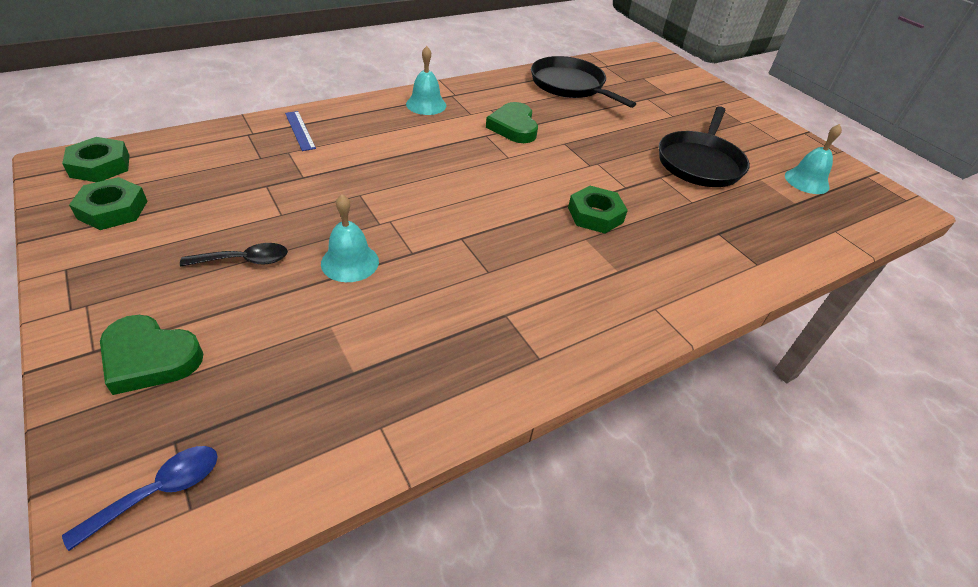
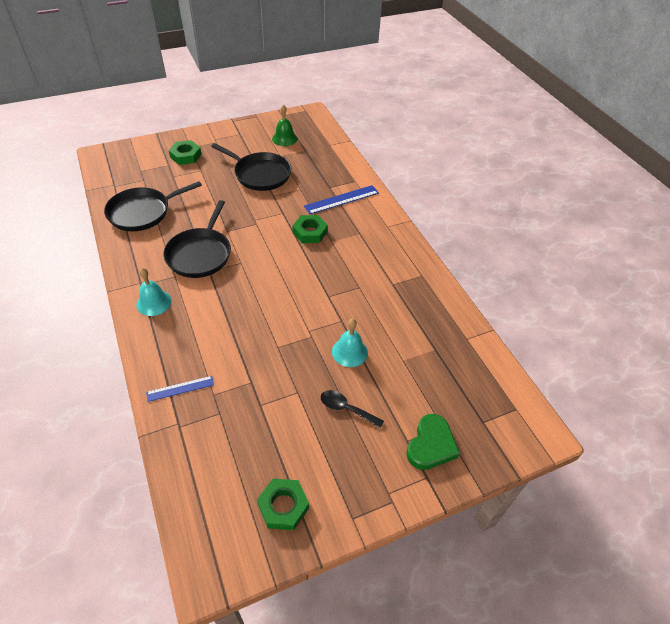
camera: 80 degrees left, 5 degrees up
green nut [62,137,129,182] -> green nut moved to [169,140,202,165]
blue spoon [62,446,218,551] -> none
black spoon [180,243,288,267] -> black spoon turned 60 degrees counterclockwise [321,390,384,428]
green heart [486,102,538,143] -> black pan [163,200,231,278]
turquoise bell [785,124,842,194] -> green bell [272,105,297,146]
none -> blue ruler [304,185,379,215]

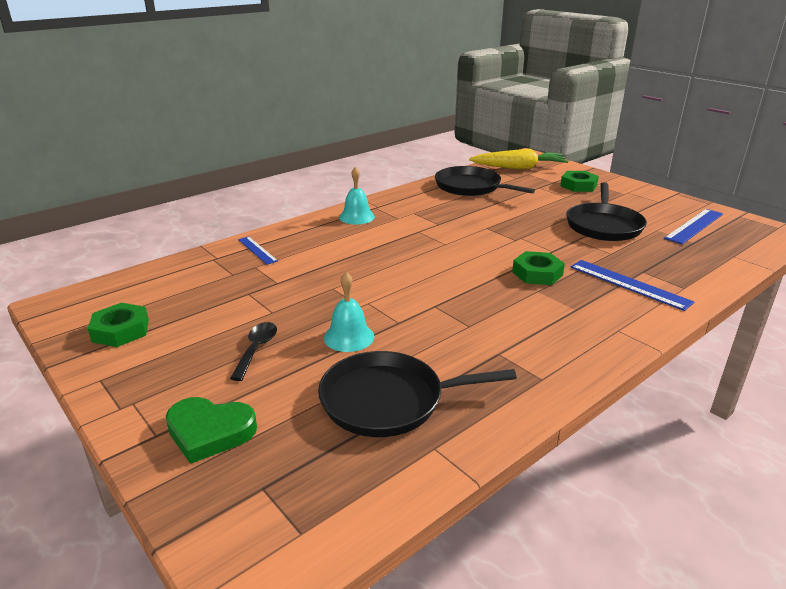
camera: 75 degrees right, 20 degrees down
black pan [163,200,231,278] -> black pan moved to [318,351,517,437]
green bell [272,105,297,146] -> blue ruler [664,209,723,244]
none -> yellow carrot [469,149,568,169]

